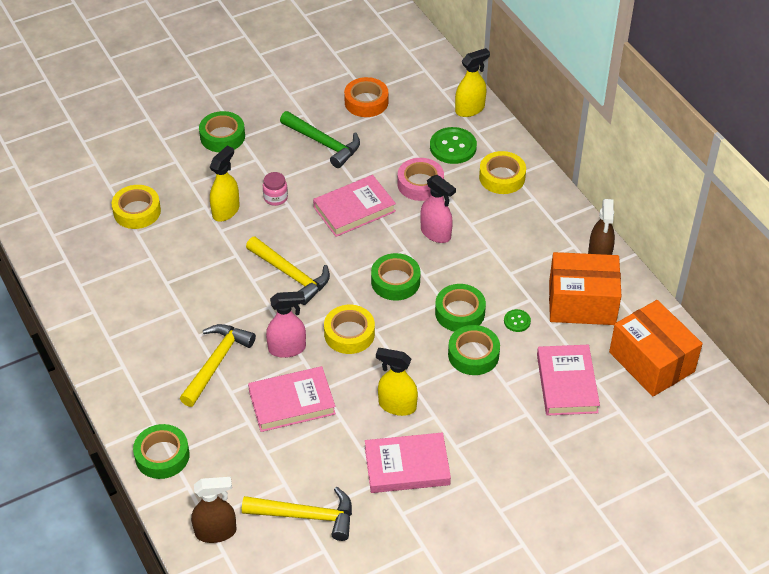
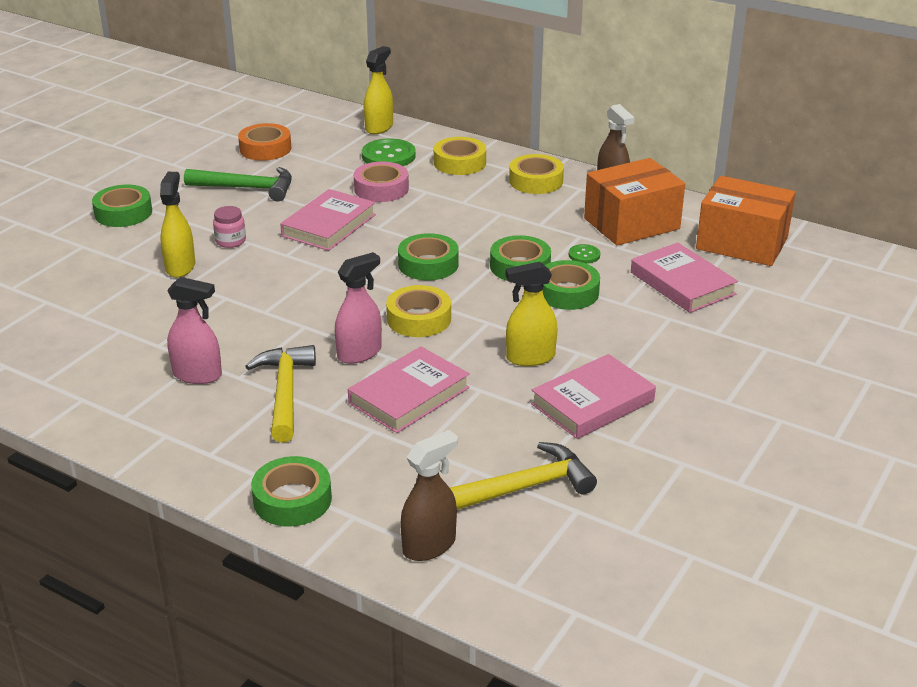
camera: 30 degrees left, 15 degrees down
yellow tape [112,185,161,229] -> yellow tape moved to [509,154,564,194]
yellow hammer [246,237,330,305] -> none
pink spray bottle [420,175,456,243] -> pink spray bottle moved to [167,277,222,384]

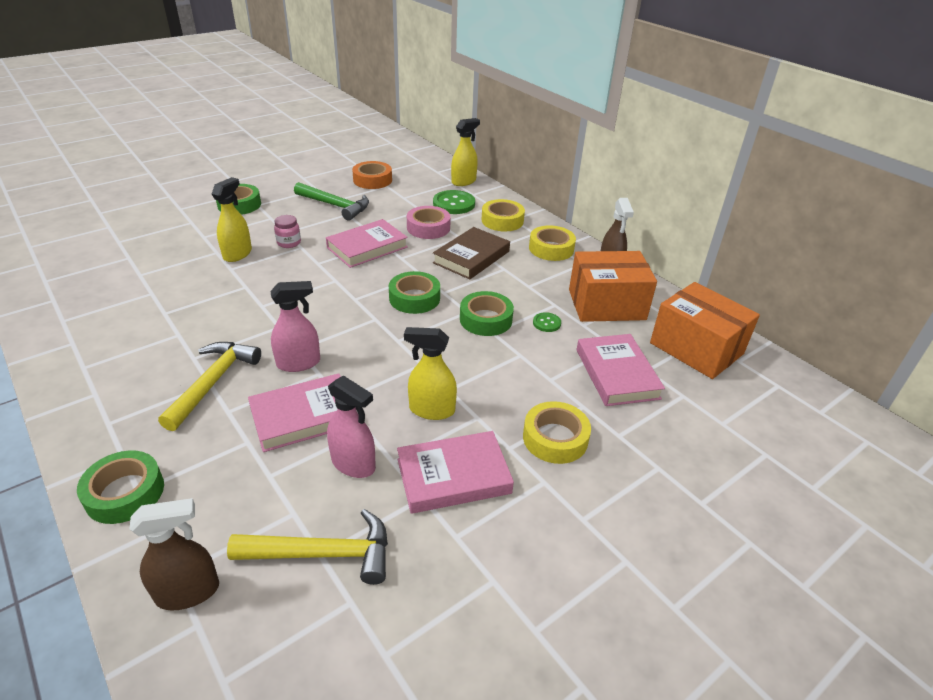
camera: 20 degrees right, 5 degrees up
pink spray bottle [167,277,222,384] -> pink spray bottle moved to [327,375,376,478]
yellow tape [386,285,451,337] -> yellow tape moved to [523,401,591,464]
green tape [543,260,600,310] -> none
none -> brown book [433,227,510,279]

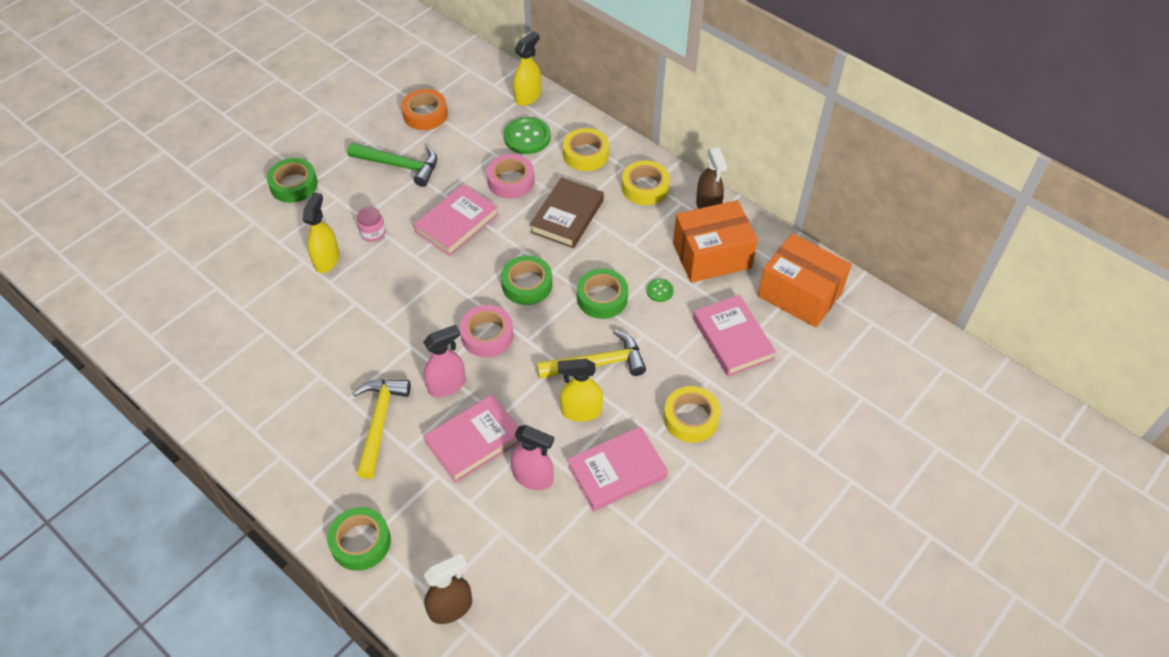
camera: 10 degrees left, 15 degrees up
yellow hammer [227,509,388,585] -> yellow hammer moved to [537,330,646,379]
none -> pink tape [460,305,514,357]

